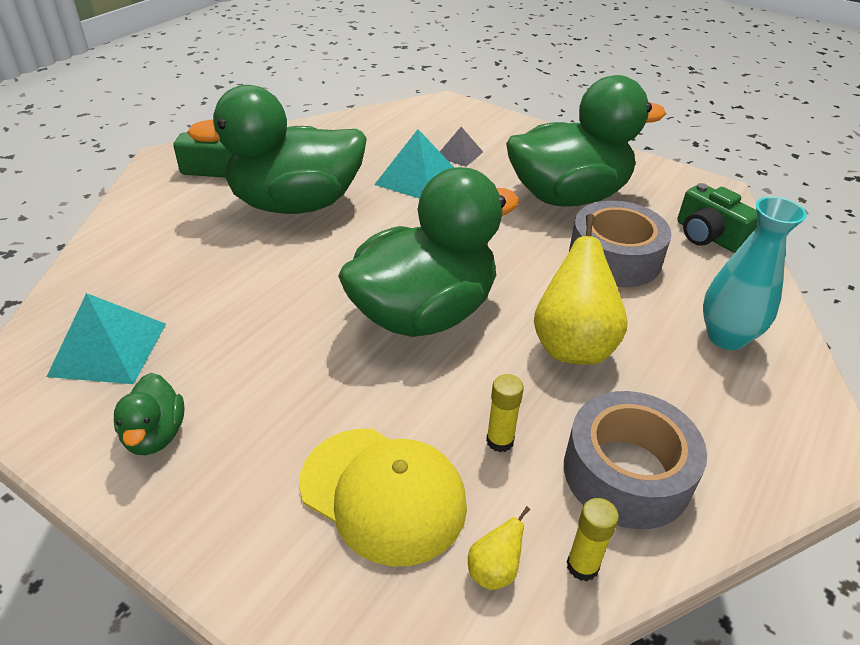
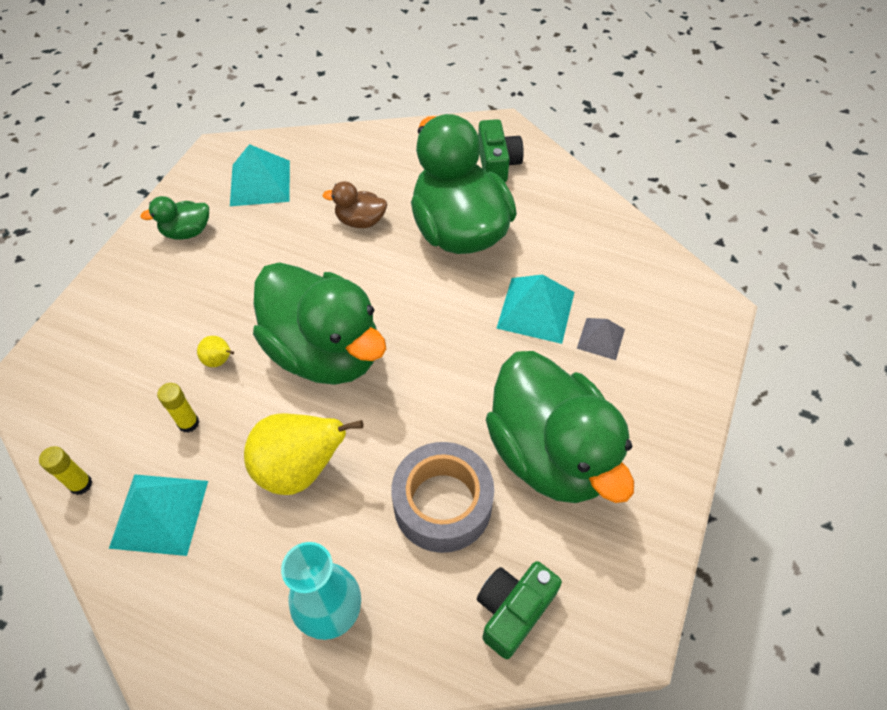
camera: 80 degrees right, 15 degrees up
yellow cap [299,429,467,567] -> none
yellow pear [468,506,530,590] -> yellow pear moved to [197,336,234,367]
grey tape [564,391,707,529] -> turquoise pyramid [109,474,208,556]
none -> brown duck [322,181,387,228]

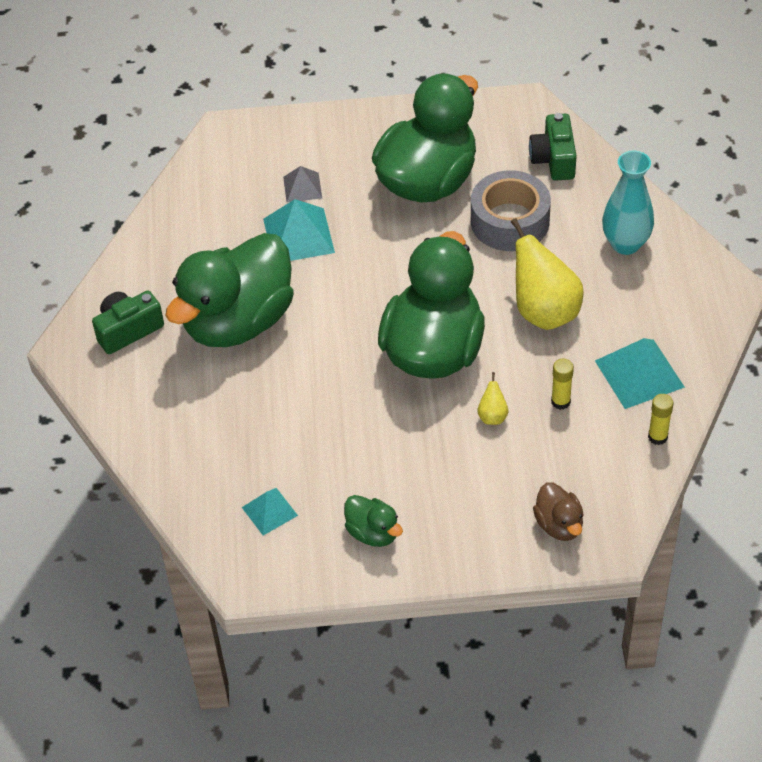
camera: 115 degrees left, 5 degrees down
turquoise pyramid [230,144,290,206] -> turquoise pyramid [242,488,298,536], size x0.59
brown duck [322,181,387,228] -> brown duck moved to [533,482,584,541]
green camera [477,561,562,659] -> green camera turned 75 degrees clockwise [529,113,577,181]

